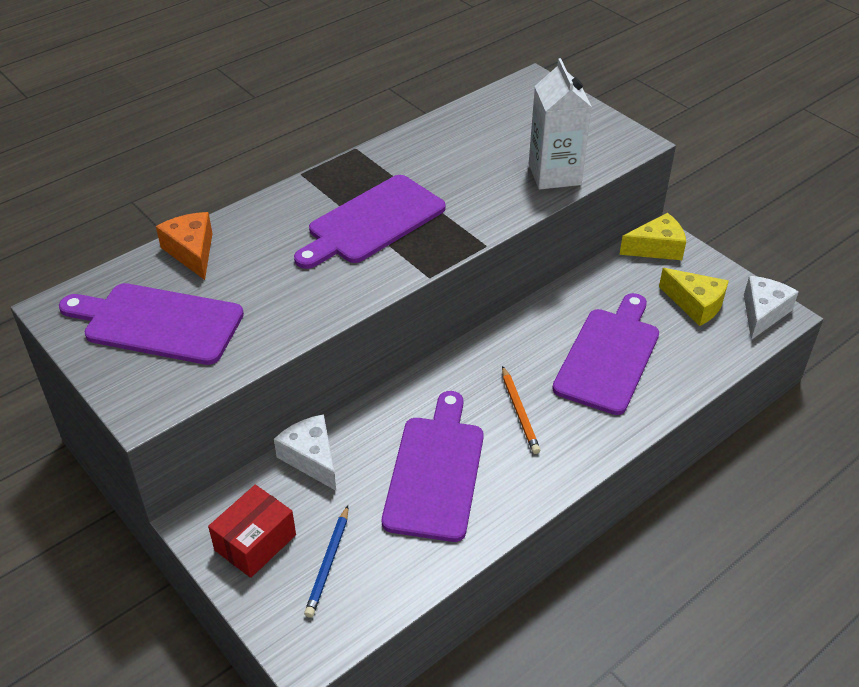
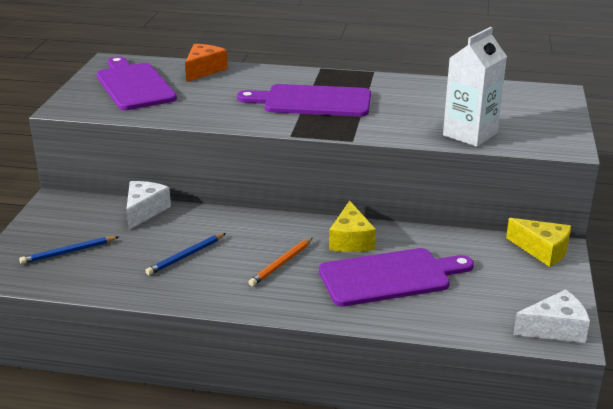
camera: 50 degrees right, 15 degrees down
red box [208,485,296,578] -> none
purple cutting board [382,391,484,542] -> blue pencil [145,233,226,275]
yellow cheese [659,268,729,326] -> yellow cheese moved to [329,201,376,252]

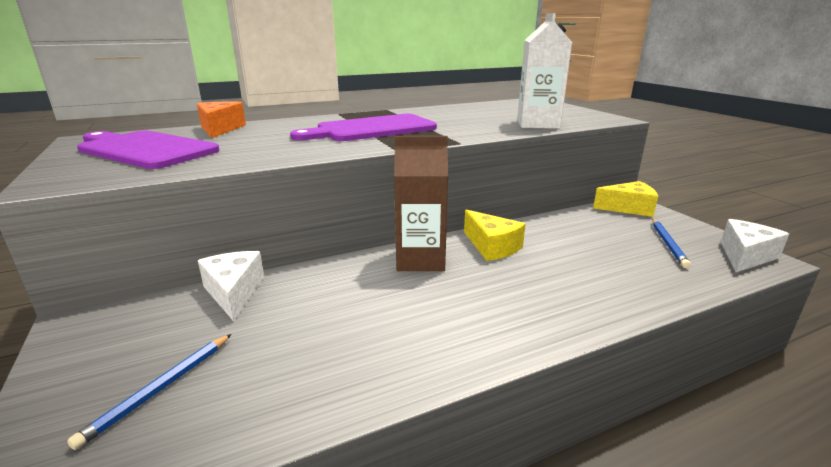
camera: 35 degrees left, 5 degrees down
blue pencil [145,233,226,275] -> blue pencil moved to [652,219,691,268]
orange pencil [249,238,313,286] -> none
purple cutting board [319,248,474,306] -> none
none -> brown carton [394,136,448,271]

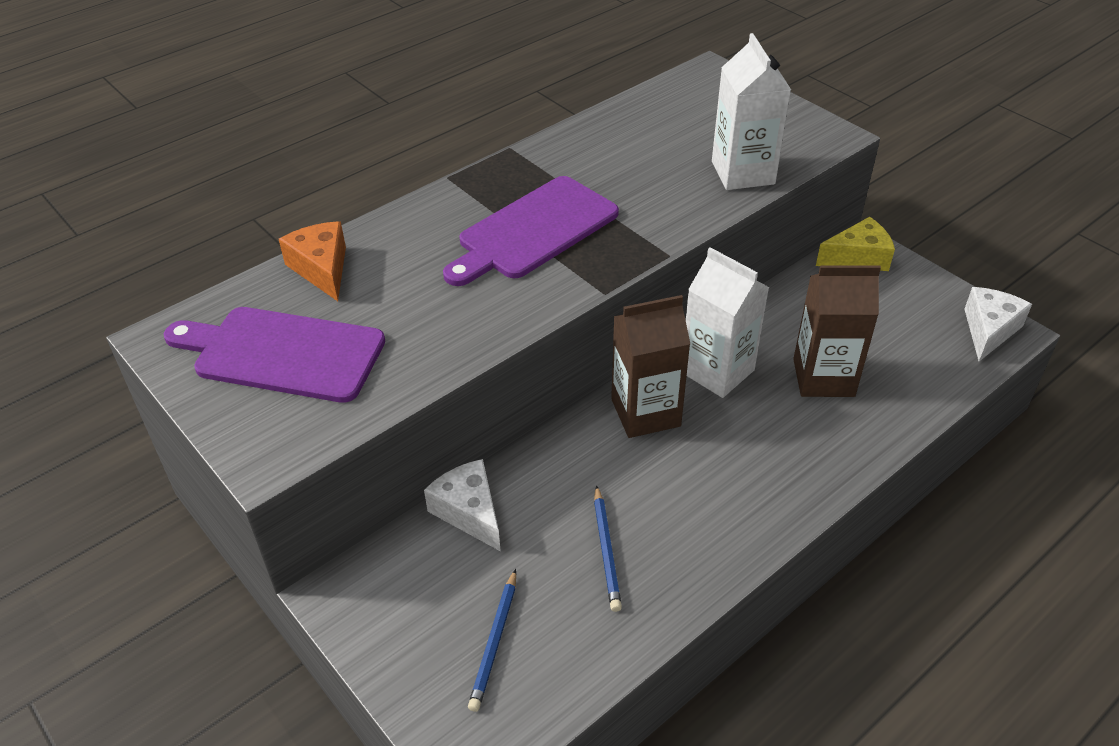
camera: 15 degrees left, 20 degrees up
yellow cheese [464,210,525,261] -> white carton [686,247,769,398]
blue pencil [652,219,691,268] -> blue pencil moved to [594,485,622,612]
none -> brown carton [793,266,881,397]

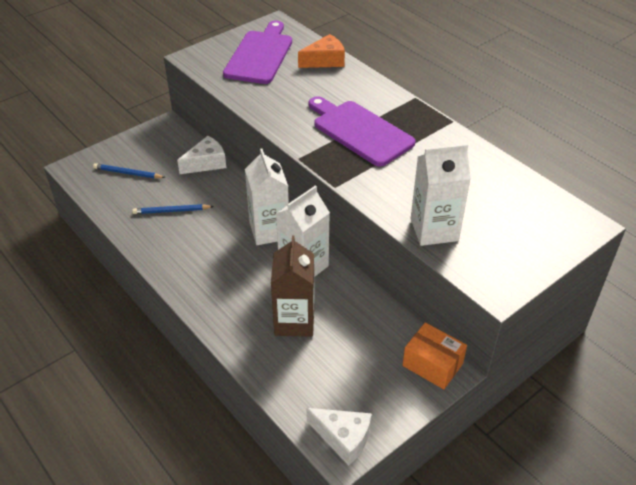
camera: 90 degrees right, 0 degrees up
brown carton [611,295,690,438] -> white carton [245,148,289,245]
yellow cheese [816,217,895,271] -> orange box [403,322,467,389]

